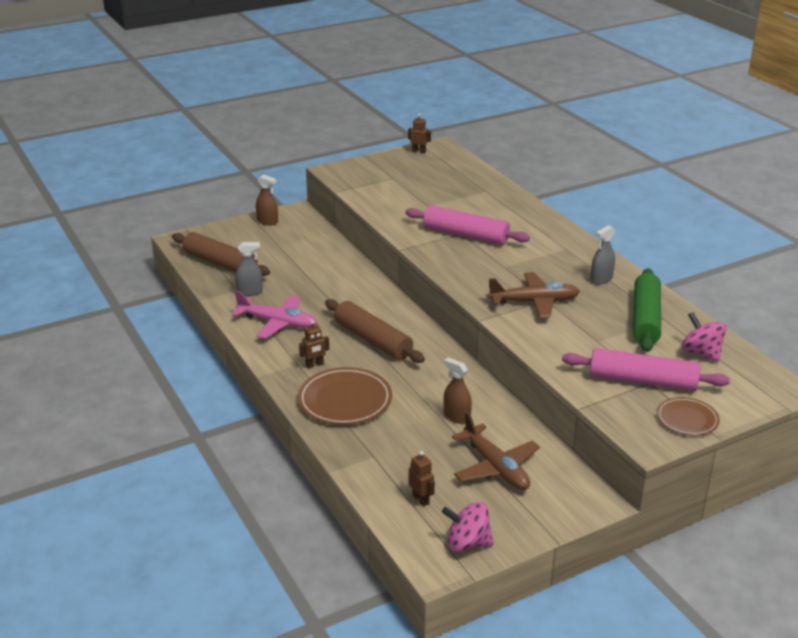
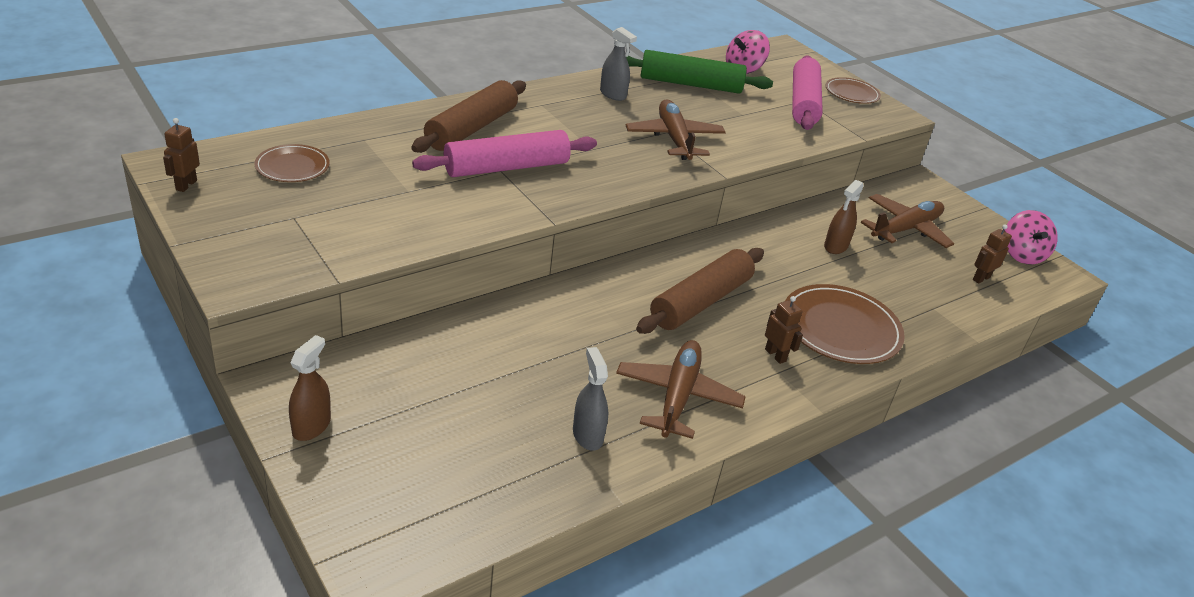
camera: 100 degrees left, 5 degrees up
brown rolling pin [172,232,270,276] -> brown rolling pin moved to [411,80,526,153]
pink plane [232,291,317,339] -> brown plane [616,340,746,439]
pink rolling pin [405,205,530,245] -> pink rolling pin turned 45 degrees clockwise [412,130,597,177]
none -> brown plate [254,144,330,182]

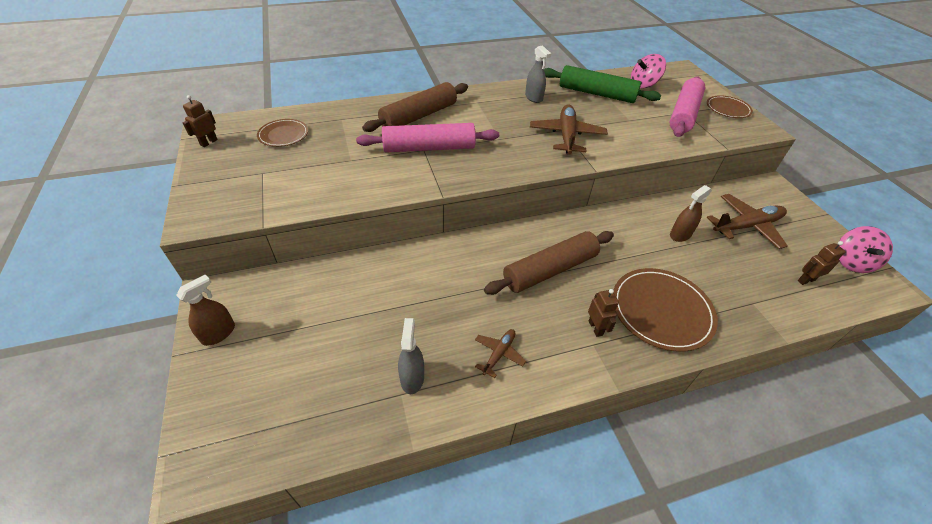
camera: 20 degrees right, 10 degrees up
brown plane [616,340,746,439] -> brown plane [475,329,526,378], size x0.53

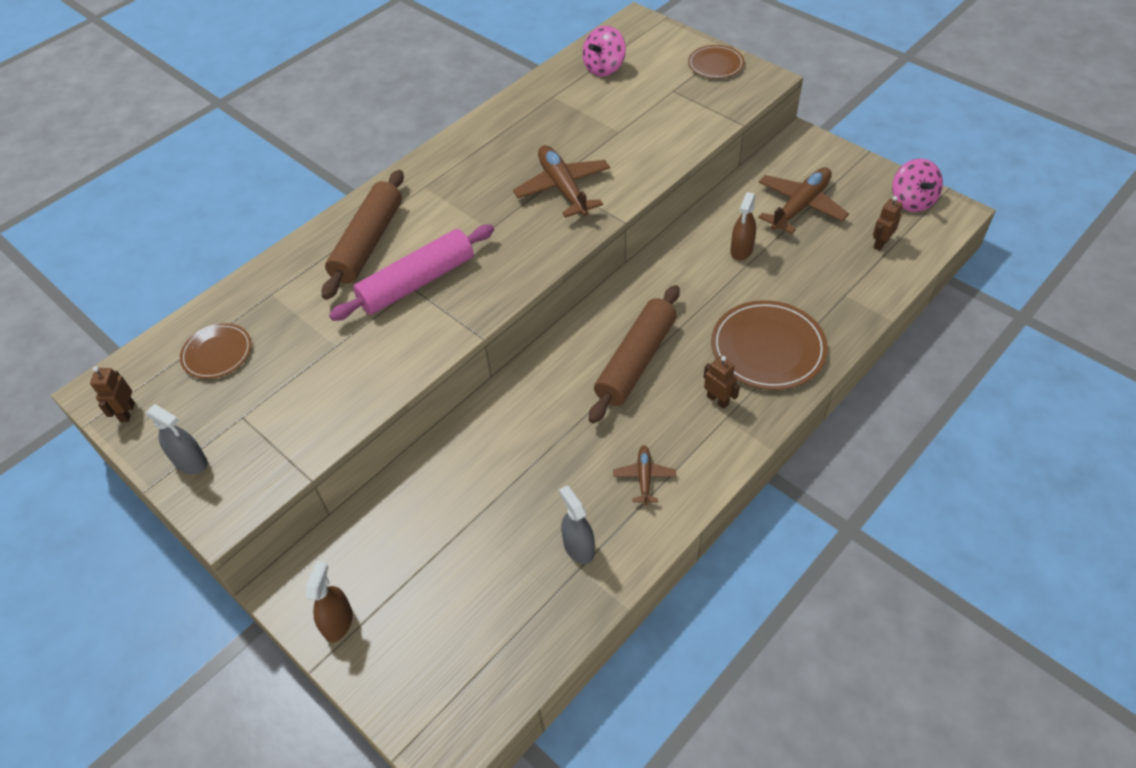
camera: 25 degrees left, 5 degrees up
grey spray bottle [525,45,551,103] -> grey spray bottle moved to [146,404,208,474]
green rolling pin [544,65,661,103] -> none
pink rolling pin [670,76,705,137] -> none

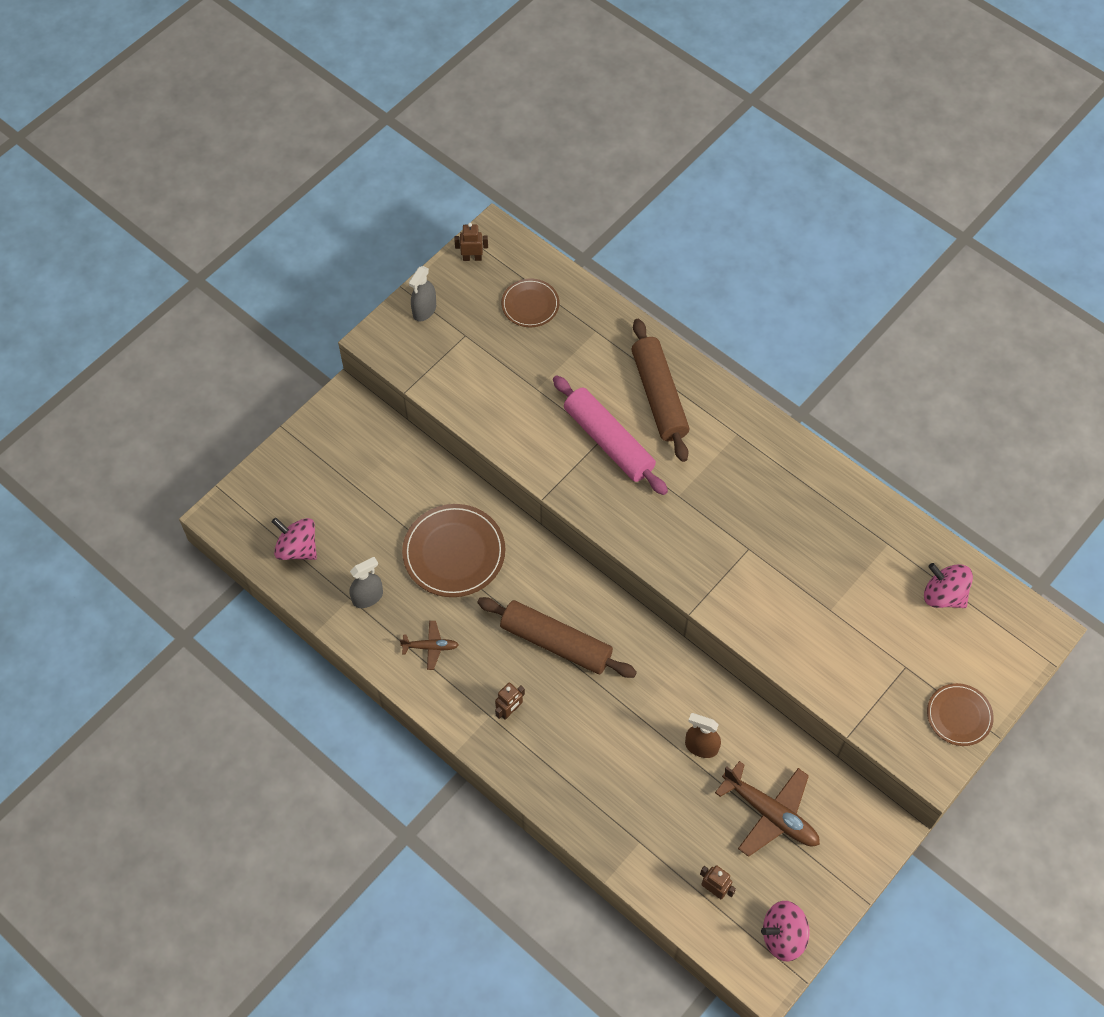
camera: 85 degrees right, 10 degrees up
brown spray bottle [306,561,353,642] -> none
brown rolling pin [322,170,404,300] -> brown rolling pin turned 60 degrees clockwise [632,319,689,462]
brown plane [513,145,610,218] -> none
brown plate [711,300,828,390] -> brown plate moved to [402,504,505,597]
none -> pink spinning top [272,517,317,560]

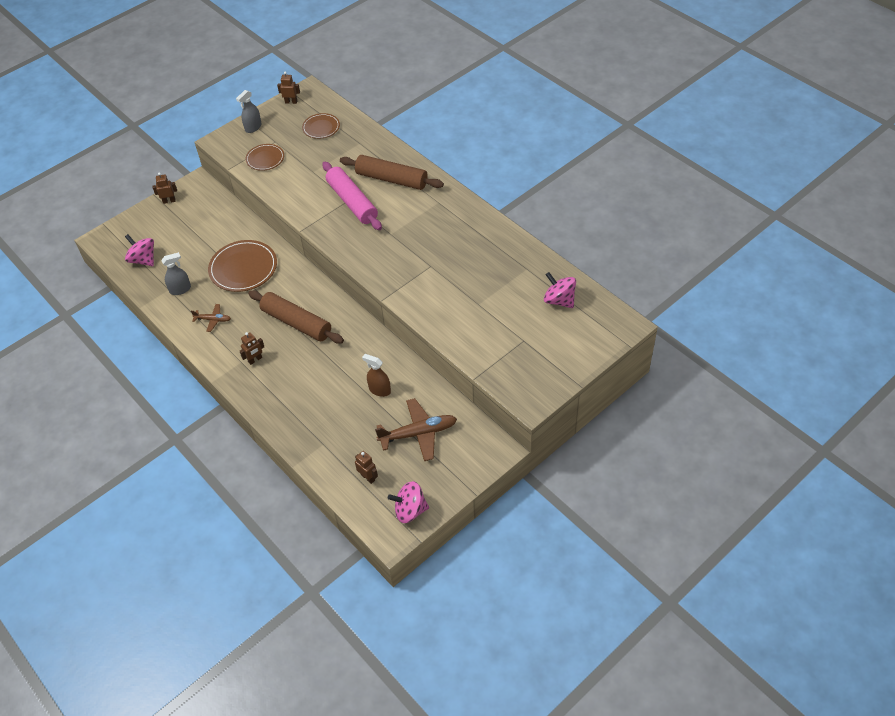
camera: 10 degrees right, 10 degrees down
brown rolling pin [632,319,689,462] -> brown rolling pin turned 60 degrees counterclockwise [340,155,444,190]
brown plane [715,761,820,857] -> brown plane turned 60 degrees counterclockwise [375,398,457,461]
brown plate [927,683,994,746] -> brown plate moved to [245,144,284,171]
none -> brown robot [152,173,177,204]

